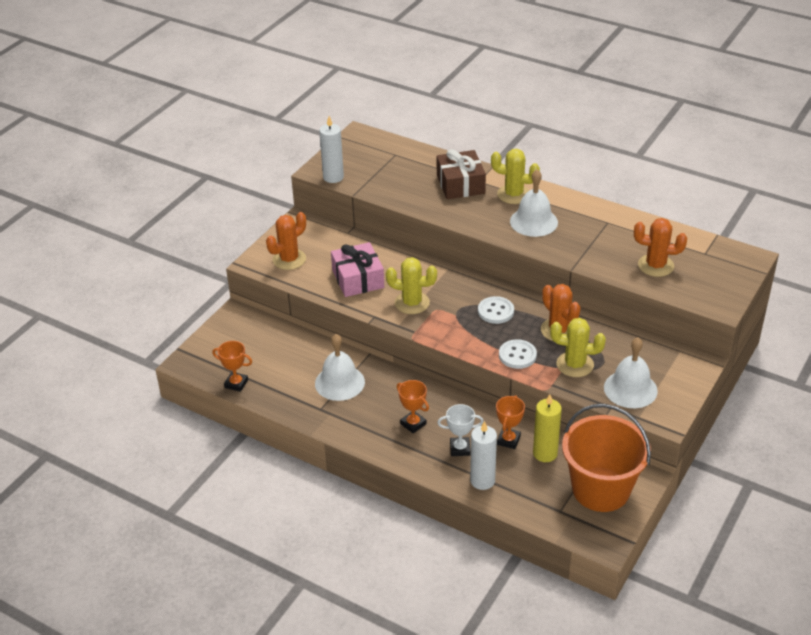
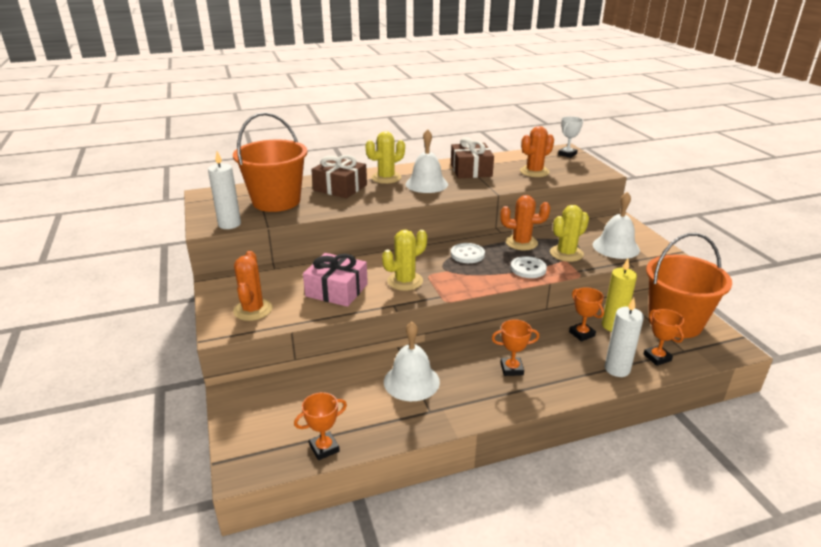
camera: 50 degrees left, 10 degrees down
white trophy [437,404,484,456] -> white trophy moved to [558,116,583,158]
none -> orange bucket [233,112,308,212]
none -> brown gift [451,137,494,178]
none -> orange trophy [643,309,684,366]

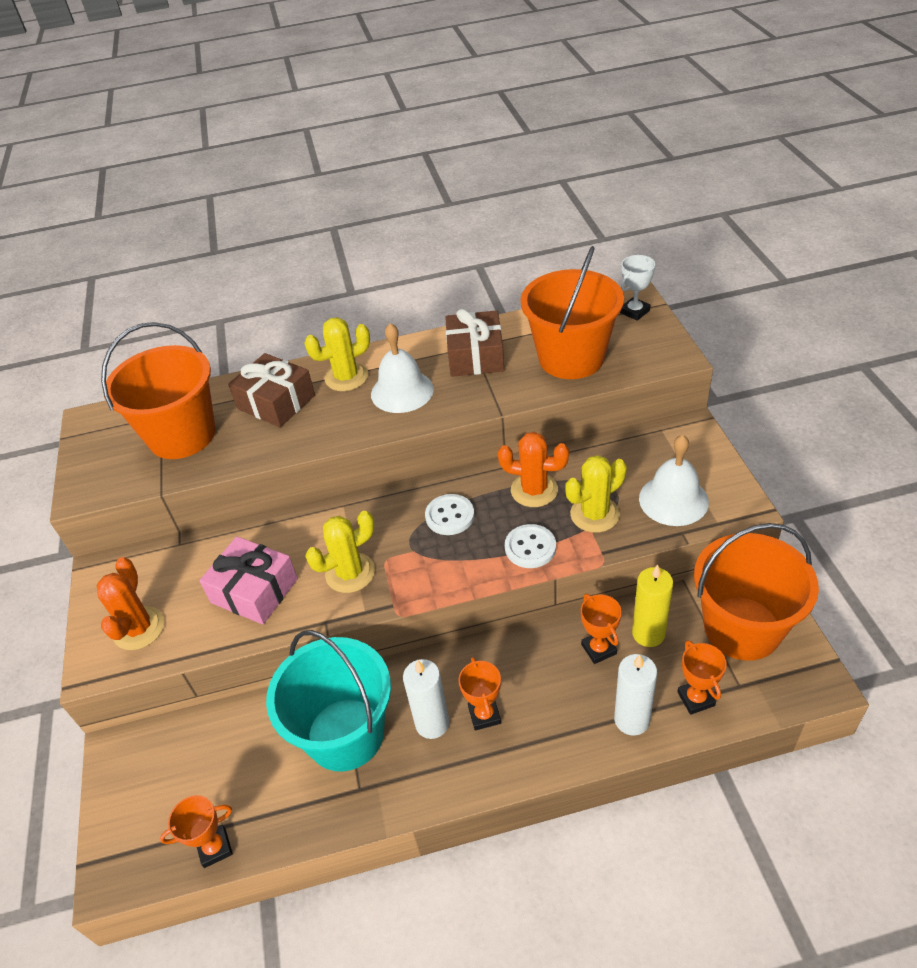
camera: 10 degrees right, 15 degrees up
white candle [208,151,241,229] -> white candle moved to [403,659,449,739]
white bell [384,322,440,401] -> turquoise bucket [266,630,391,772]
orange trophy [492,319,539,376] -> orange trophy turned 75 degrees clockwise [458,657,501,731]
orange cactus [520,126,554,177] -> orange bucket [521,246,624,379]

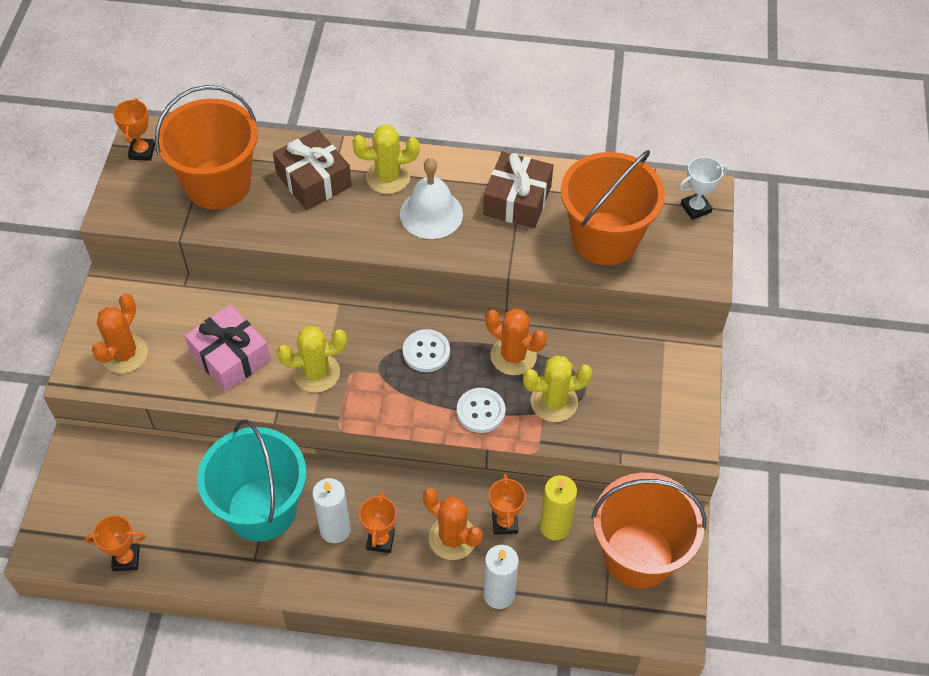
camera: 15 degrees right, 10 degrees up
white bell [639,435,709,526] -> none
orange trophy [677,640,727,715] -> orange trophy moved to [113,98,155,161]
none -> orange cactus [423,488,483,560]

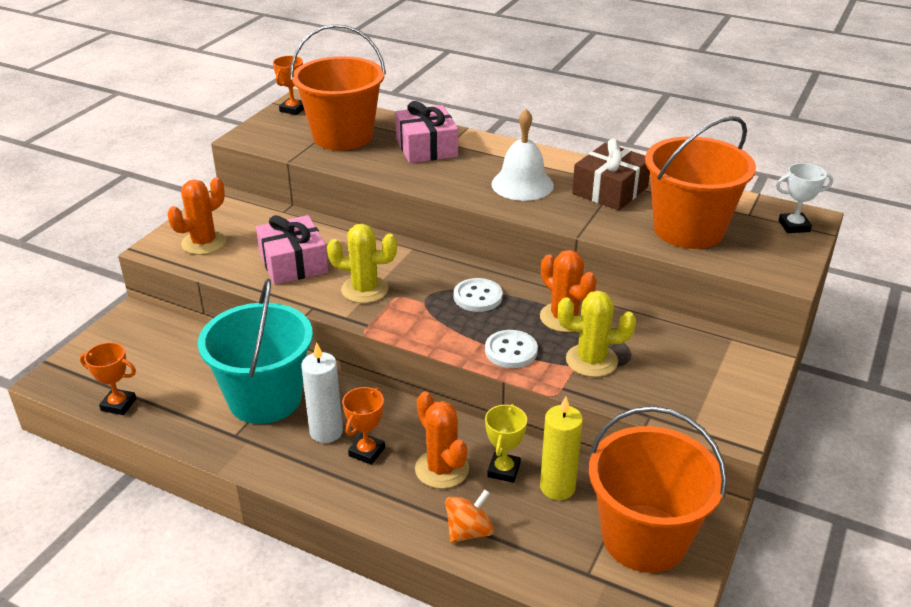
camera: 20 degrees right, 20 degrees down
brown gift [273,130,352,210] -> pink gift [395,101,458,163]
yellow cactus [352,124,420,194] -> none
white candle [483,545,519,609] -> orange spinning top [445,490,494,543]
orange trophy [489,474,526,535] -> yellow trophy [485,404,527,483]

